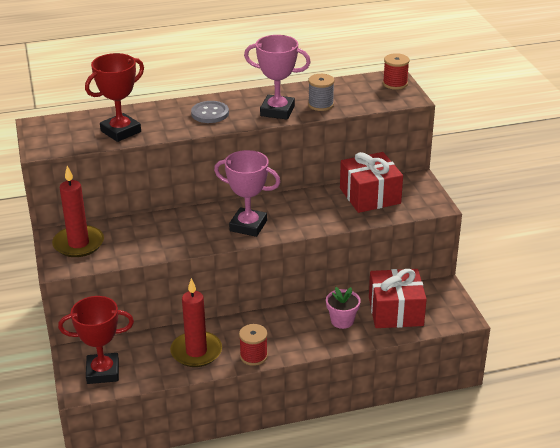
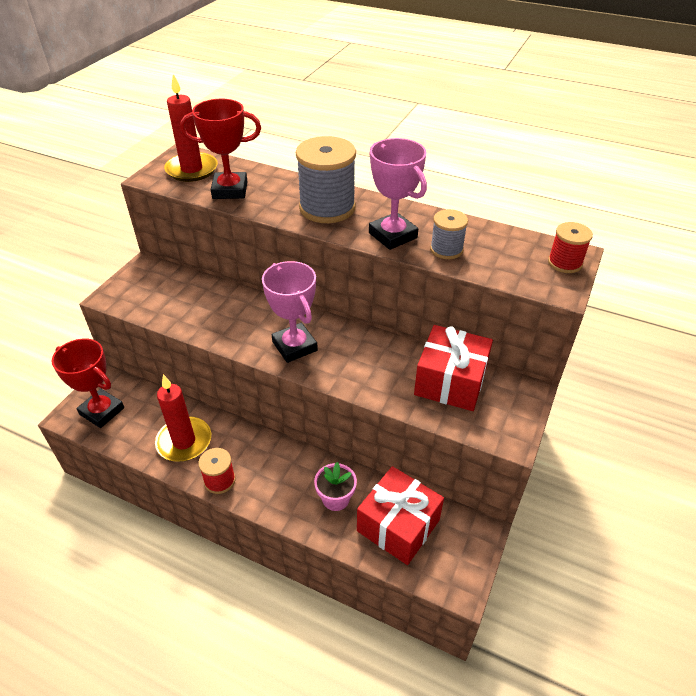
camera: 40 degrees right, 10 degrees up
red candle [52,166,104,257] -> red candle moved to [164,74,218,182]
grey button [191,101,229,123] -> grey spool [296,136,356,223]

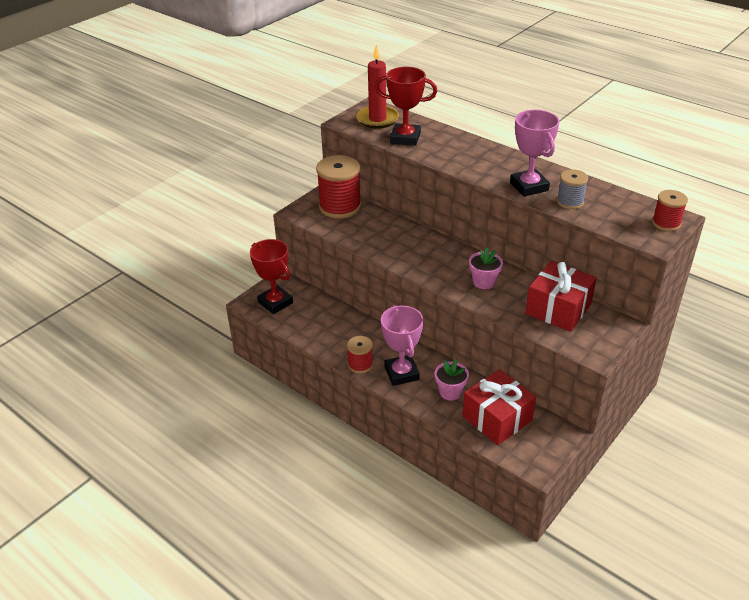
camera: 15 degrees right, 5 degrees down
red candle [155,374,211,462] -> none
pink trophy [262,261,318,363] -> pink trophy moved to [381,305,423,386]
grey spool [296,136,356,223] -> none
none -> red spool [316,155,362,218]
none -> pink flower pot [469,247,503,289]

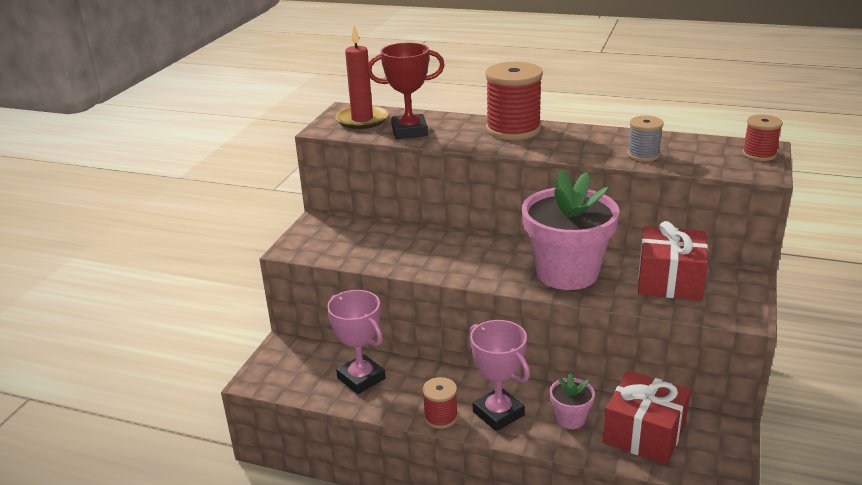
camera: 20 degrees left, 10 degrees down
red trophy [250,239,293,314] -> none
red spool [316,155,362,218] -> red spool moved to [485,62,543,140]
pink flower pot [469,247,503,289] -> pink flower pot [522,169,620,290], size x2.22
pink trophy [510,110,560,197] -> pink trophy moved to [327,290,385,394]

